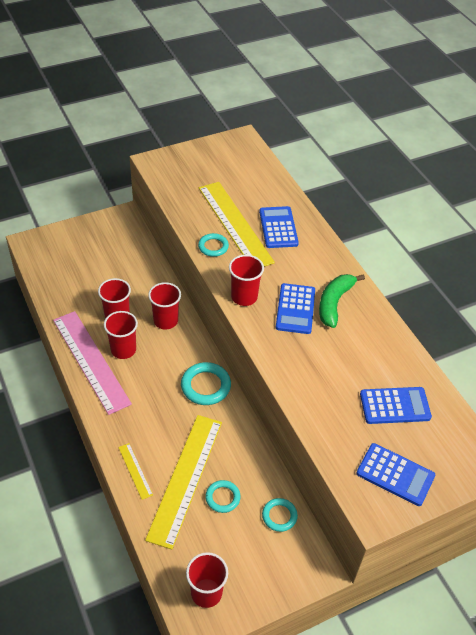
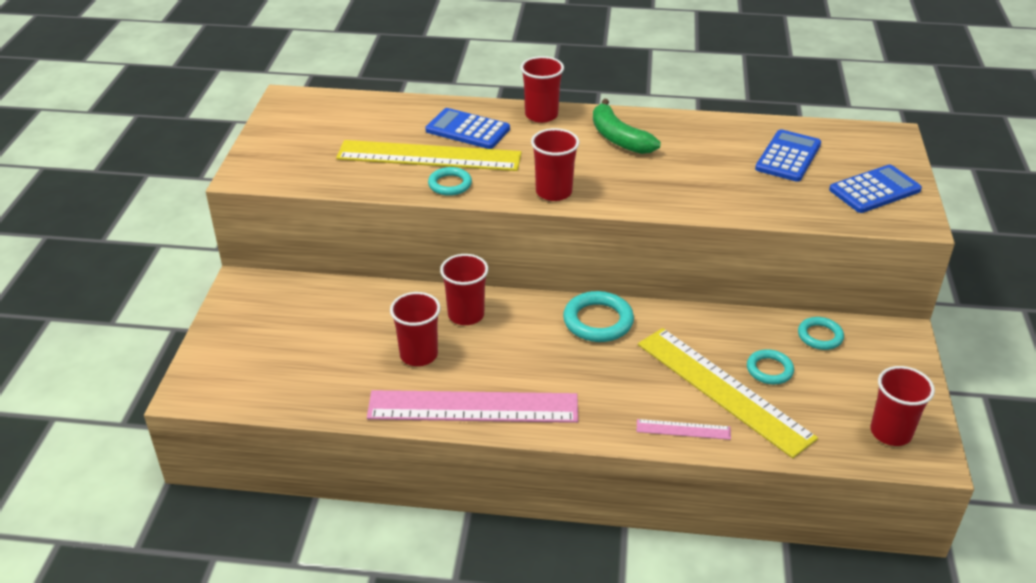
camera: 55 degrees left, 10 degrees down
red cup [104,311,138,359] -> red cup moved to [520,56,564,123]
yellow ruler [118,443,153,500] -> pink ruler [637,419,731,440]
blue calculator [276,283,315,334] -> none

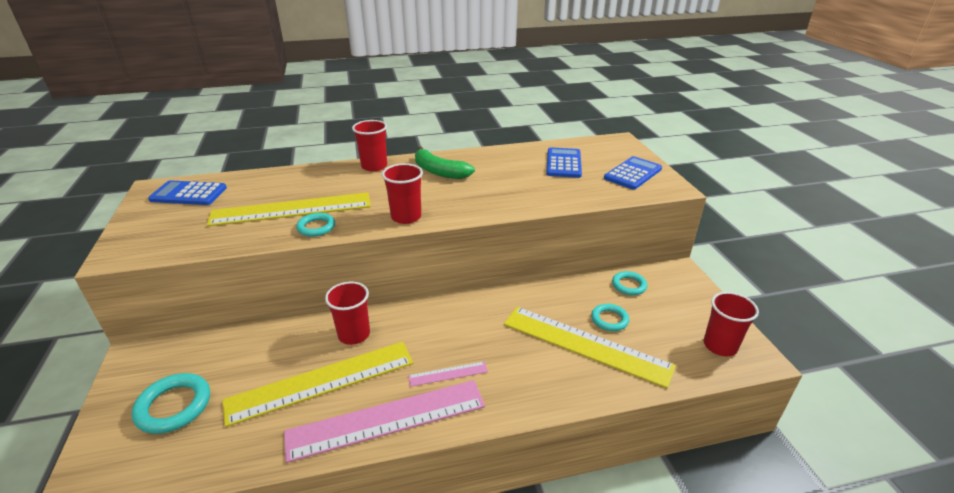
camera: 20 degrees left, 5 degrees down
red cup [390,292,441,366] -> yellow ruler [222,342,413,427]
blue calculator [425,108,510,149] -> blue calculator moved to [148,180,227,205]
turquoise ring [563,291,634,342] -> turquoise ring moved to [132,373,210,434]
pink ruler [637,419,731,440] -> pink ruler moved to [408,361,488,387]

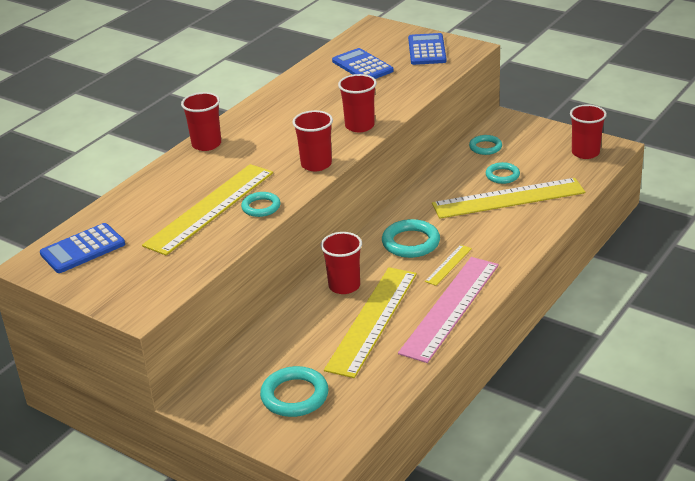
camera: 40 degrees left, 0 degrees up
pink ruler [408,361,488,387] -> yellow ruler [425,245,472,286]
green banana [415,147,475,179] -> none
none -> red cup [338,74,377,132]
none -> turquoise ring [382,219,440,258]

